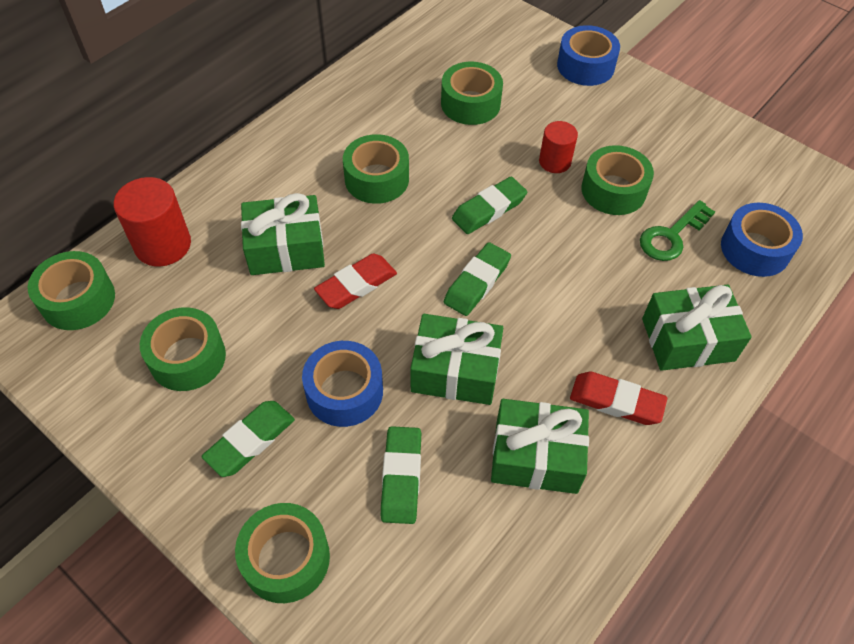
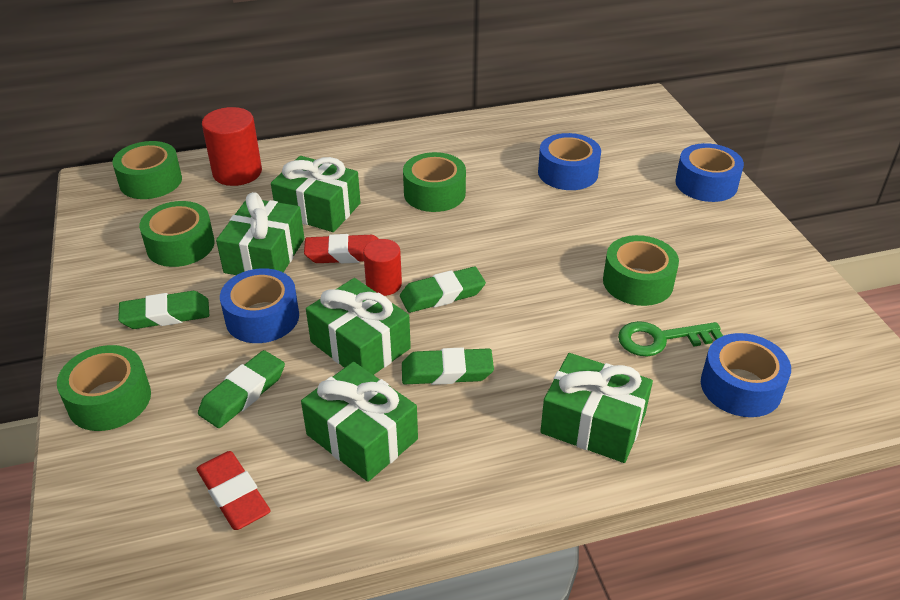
camera: 35 degrees right, 15 degrees down
green tape [441,62,503,125] -> blue tape [538,133,601,190]
green eraser [452,177,527,234] -> green eraser moved to [402,347,494,385]
red cylinder [539,121,578,173] -> red cylinder moved to [363,239,402,296]
red eraser [570,372,667,425] -> red eraser moved to [197,451,270,530]
none -> green gift [216,192,304,275]

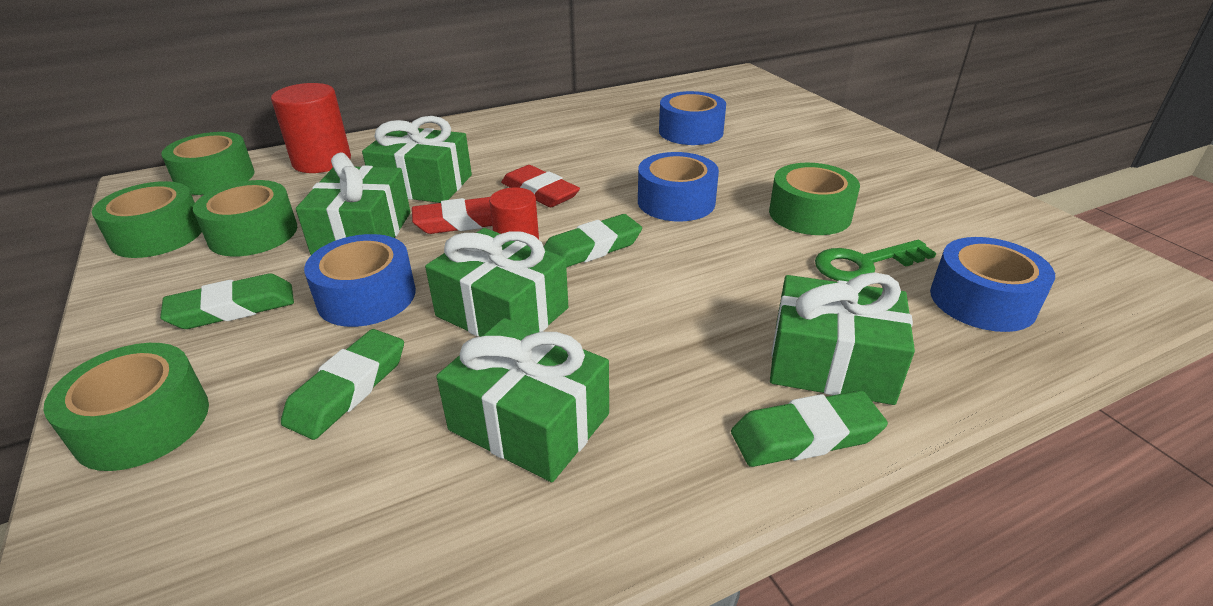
camera: 10 degrees left, 5 degrees down
red eraser [197,451,270,530] -> red eraser moved to [501,165,580,207]
green eraser [402,347,494,385] -> green eraser moved to [731,390,888,467]
green tape [403,152,466,212] -> green tape moved to [92,181,202,258]
blue tape [675,143,744,202] -> blue tape moved to [638,152,719,222]

